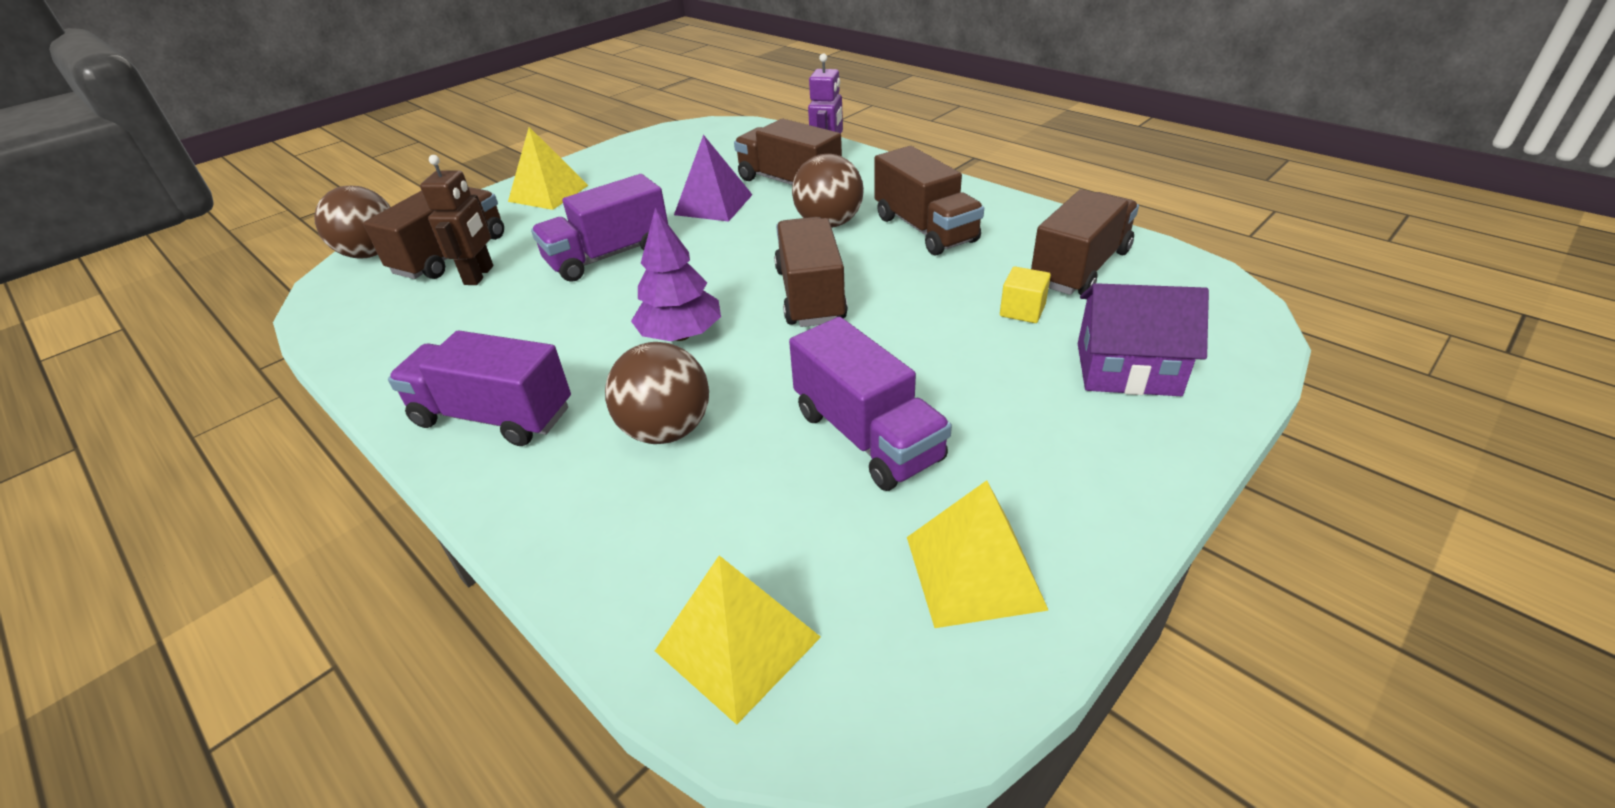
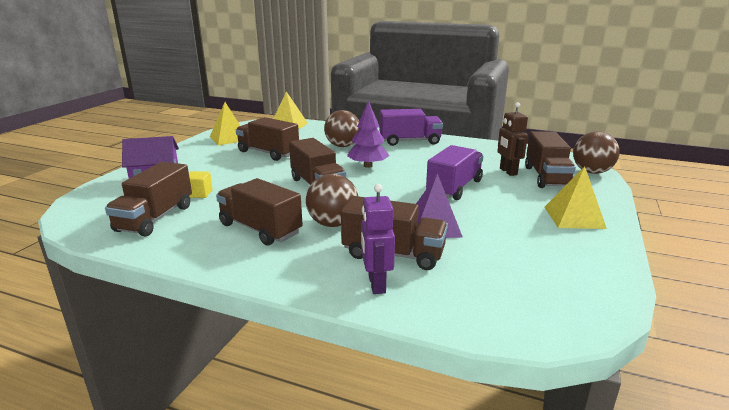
camera: 155 degrees right, 15 degrees down
purple truck [789,317,952,491] -> brown truck [236,117,299,161]

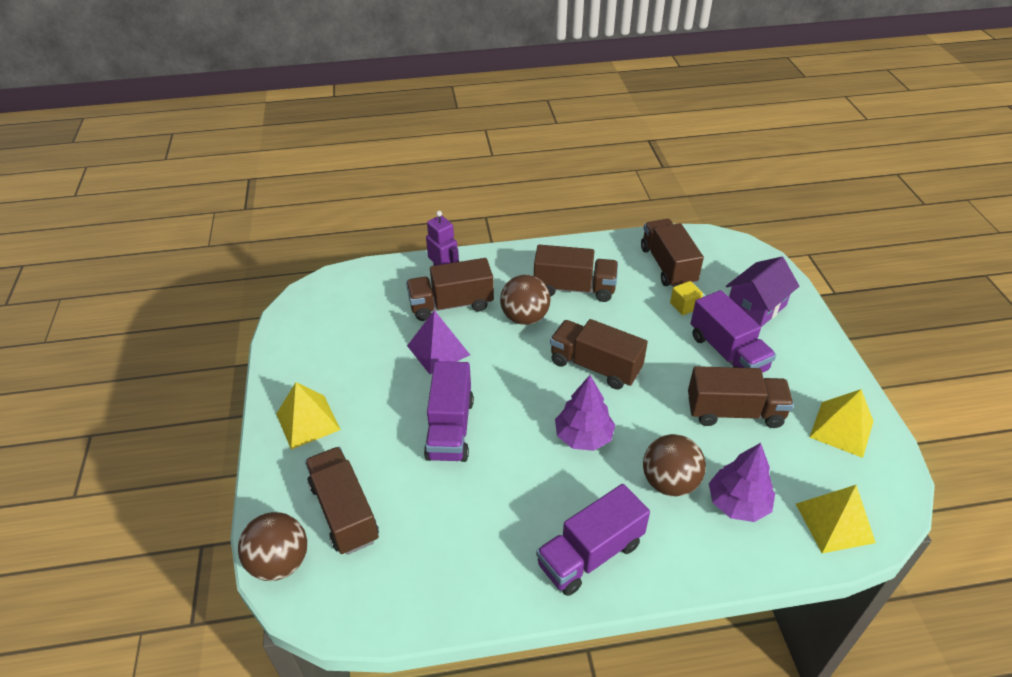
camera: 150 degrees right, 20 degrees up
brown robot [498,102,528,176] -> none
none -> purple truck [691,290,776,373]
none -> purple tree [709,443,775,522]

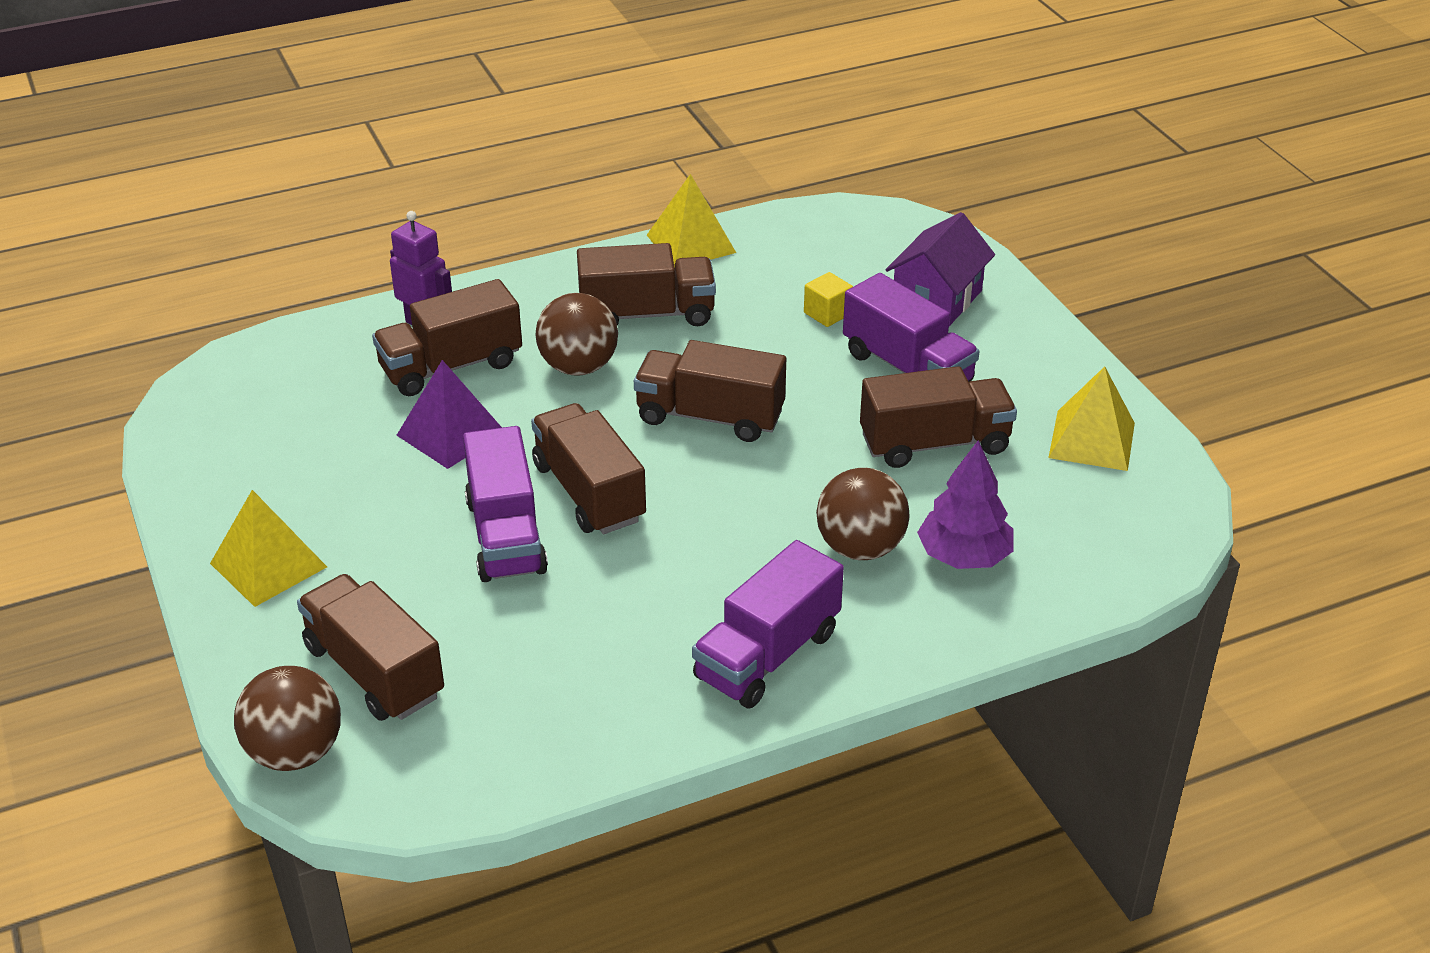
camera: 15 degrees left, 5 degrees down
purple tree [555,375,615,451] -> none
brown truck [641,219,704,287] -> brown truck moved to [531,403,646,534]
yellow pyramid [796,485,876,553] -> yellow pyramid moved to [647,174,736,267]

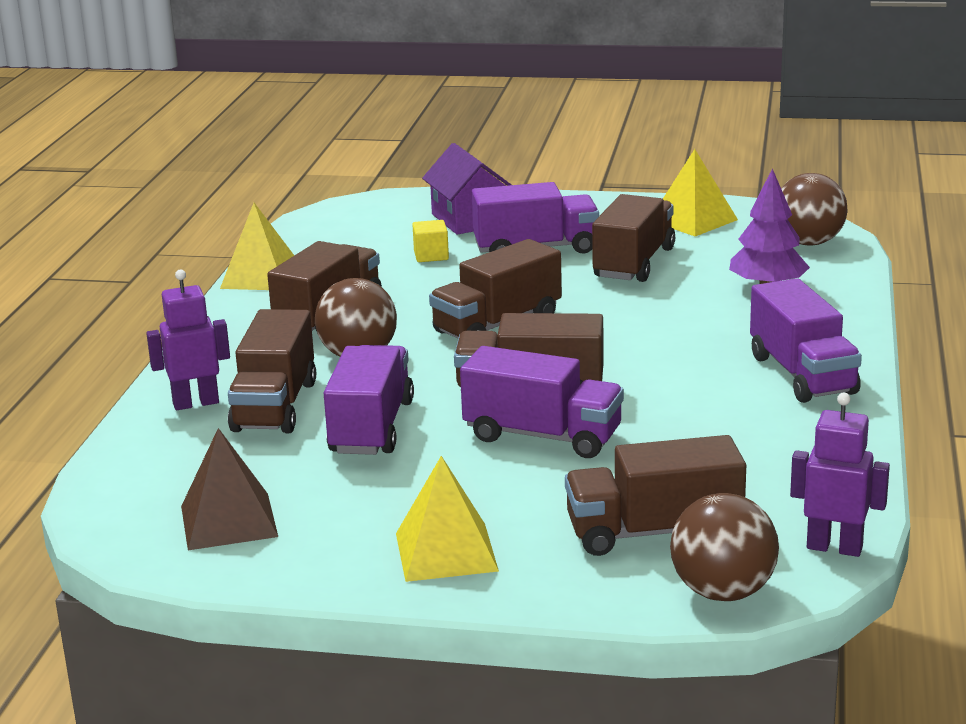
camera: 55 degrees left, 15 degrees down
purple pyramid [396,360,502,469] -> purple truck [324,345,414,455]
brown ball [816,468,910,560] -> brown ball moved to [781,173,848,245]
none -> brown pyramid [181,428,278,550]
none -> purple robot [790,393,890,557]

